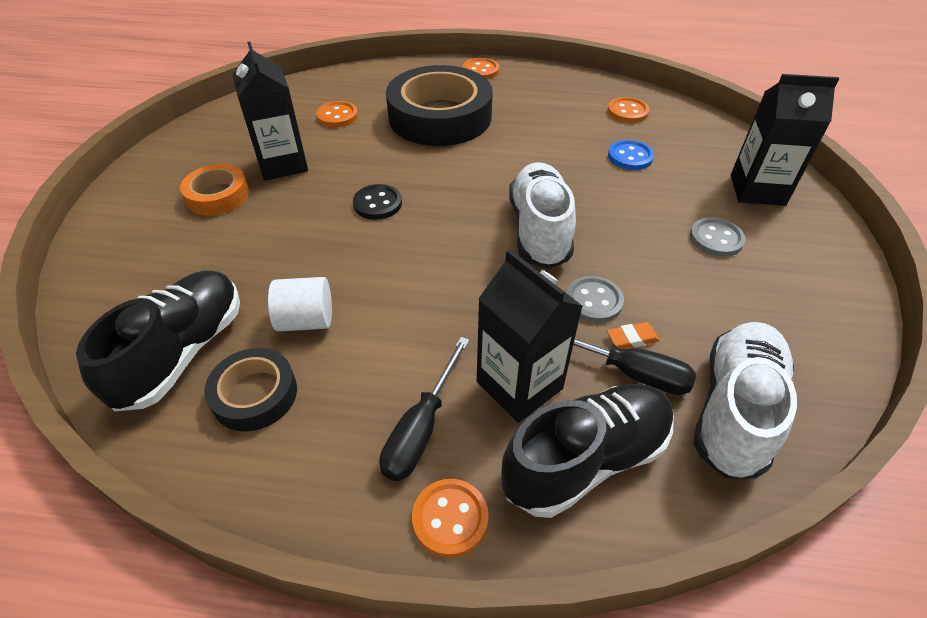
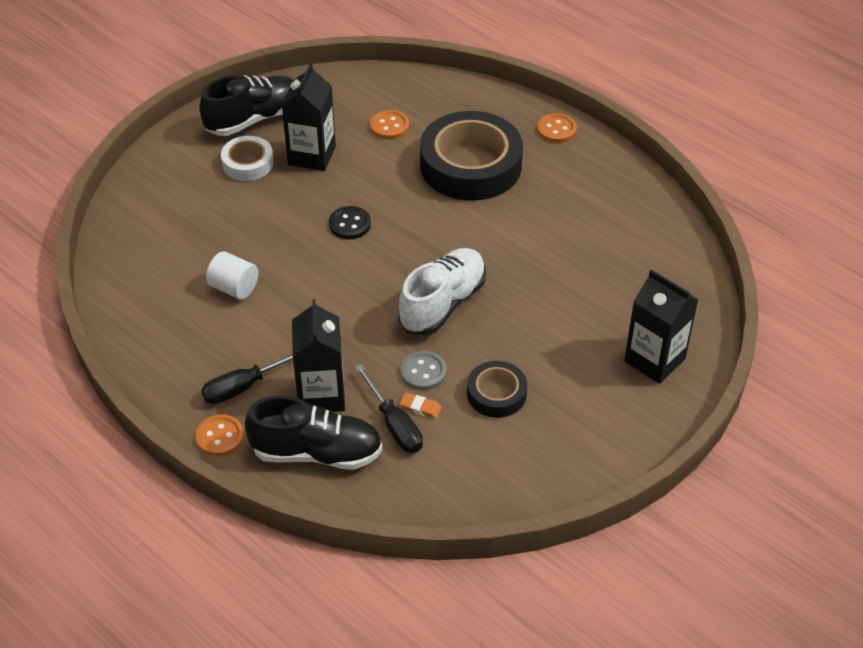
camera: 35 degrees right, 0 degrees up
black shoe [76,270,240,411] -> black shoe moved to [199,75,293,136]
orange tape [180,164,249,215] -> white tape [221,136,274,181]
black tape [204,348,297,431] -> black tape moved to [467,361,527,418]
orange button [607,97,650,123] -> none
blue button [608,140,654,170] -> none
grey button [690,217,746,257] -> none
white shoe [693,322,797,479] -> none

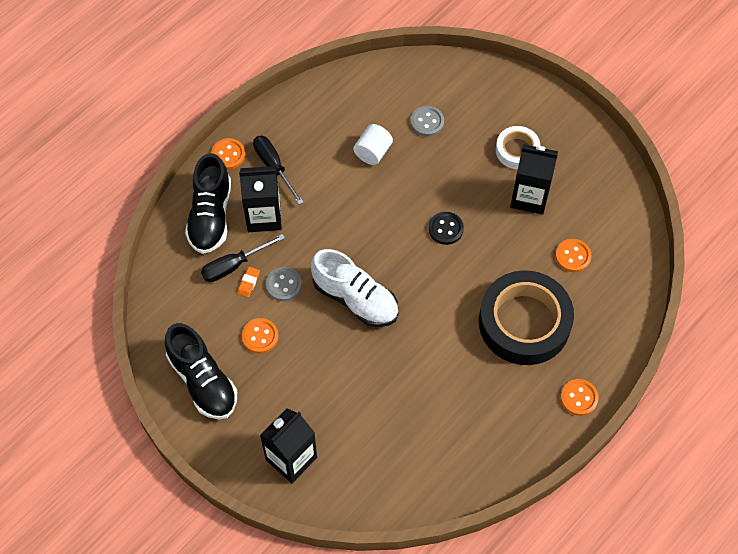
camera: 90 degrees right, 15 degrees up
black shoe [199,75,293,136] -> black shoe moved to [165,323,237,419]
black tape [467,361,527,418] -> orange button [242,318,278,354]
none -> grey button [410,106,444,137]

